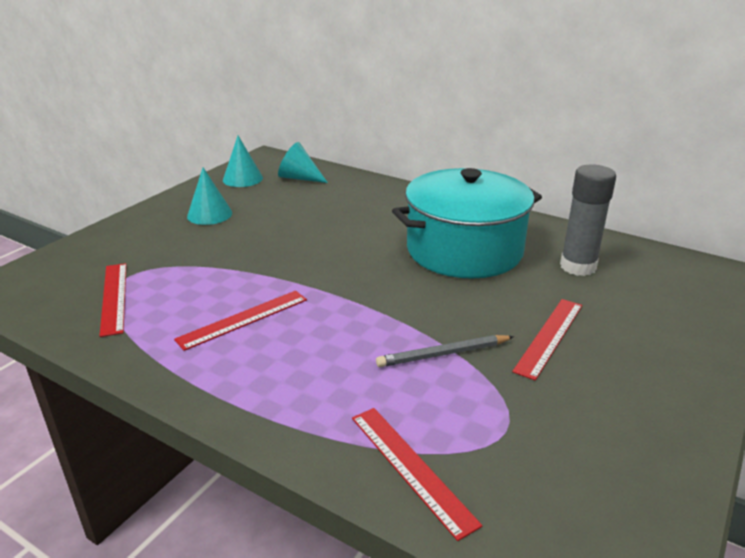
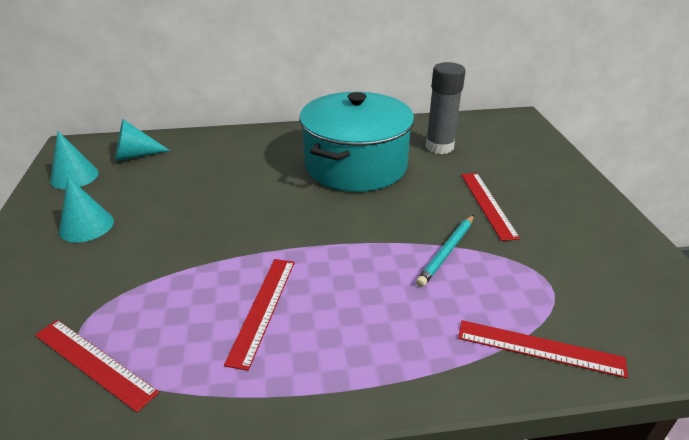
camera: 40 degrees left, 5 degrees up
grey pencil [376,335,514,367] -> turquoise pencil [416,215,474,287]

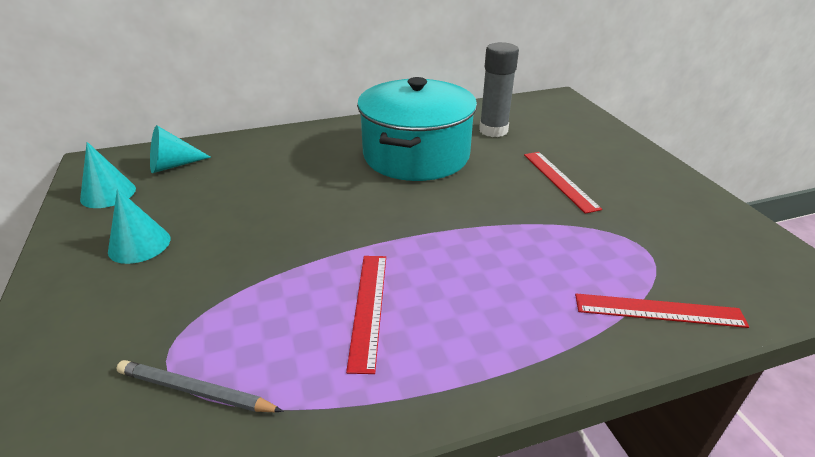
camera: 10 degrees left, 0 degrees up
red ruler [35,320,159,413] -> grey pencil [116,360,283,412]
turquoise pencil [416,215,474,287] -> none

